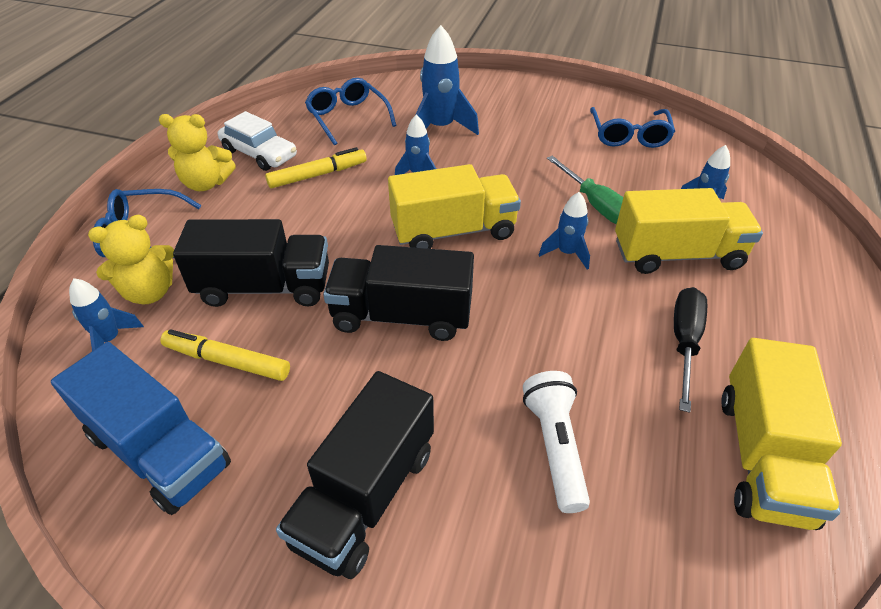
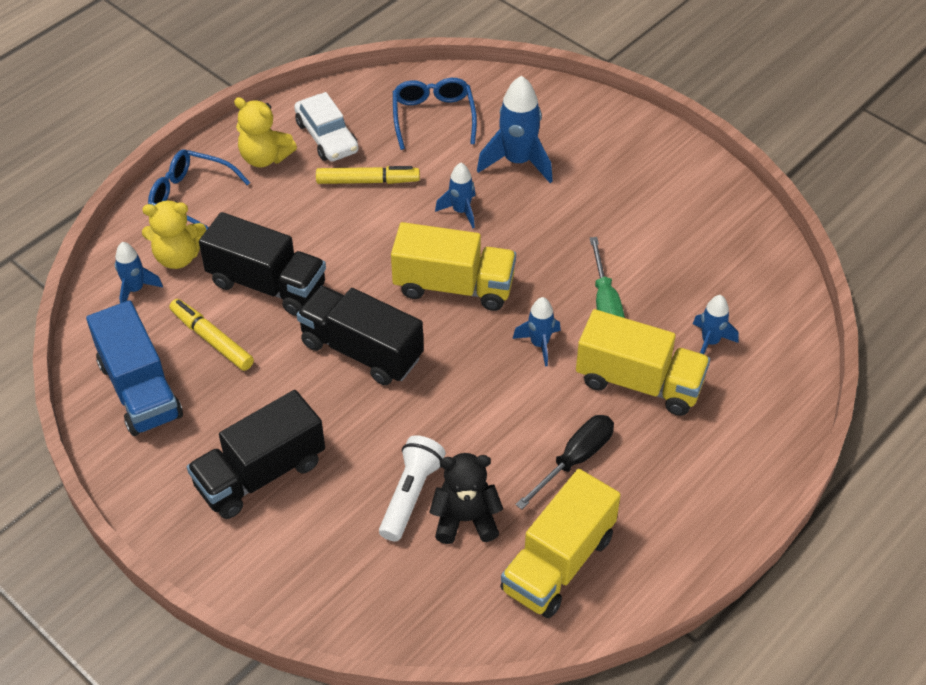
camera: 25 degrees right, 5 degrees up
blue glasses [590,107,675,148] -> none
none -> black teddy bear [429,453,503,544]

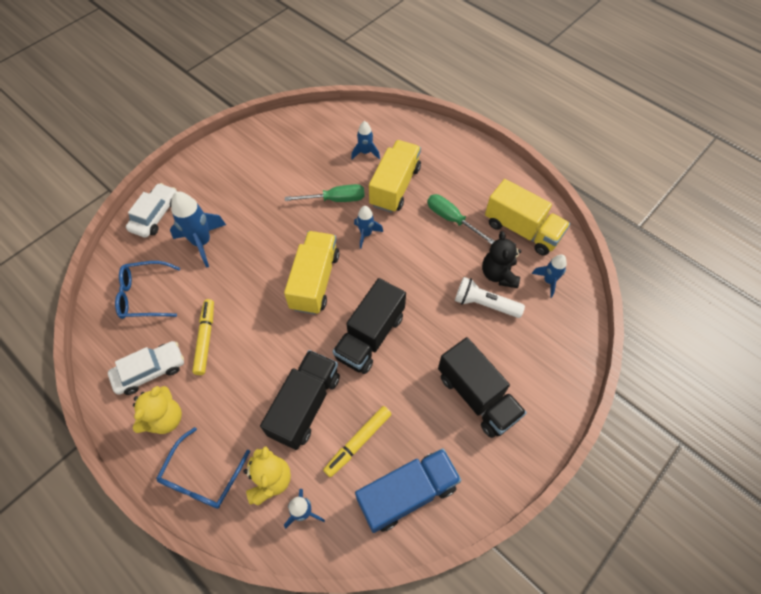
camera: 90 degrees left, 10 degrees up
blue rocket [435,163,475,228] -> blue rocket moved to [532,254,567,298]
black screwdriver [515,415,614,510] -> green screwdriver [427,194,494,244]
none -> white car [126,183,177,238]

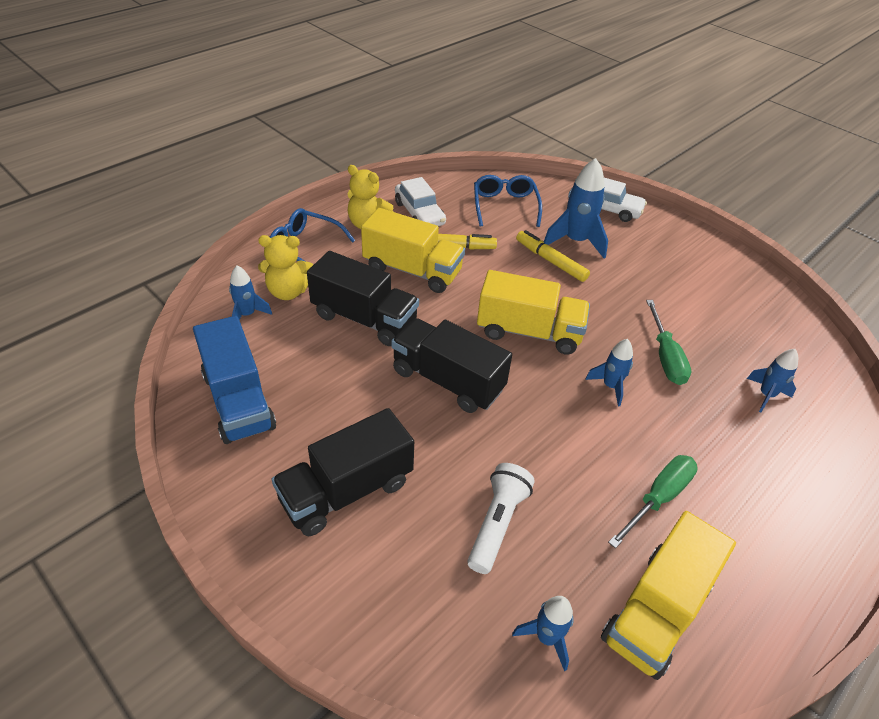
camera: 90 degrees right, 15 degrees down
yellow marker [323,406,392,477] -> yellow marker moved to [516,230,590,282]
yellow truck [369,140,421,213] -> yellow truck moved to [361,208,465,293]
black teddy bear [482,231,521,288] -> none

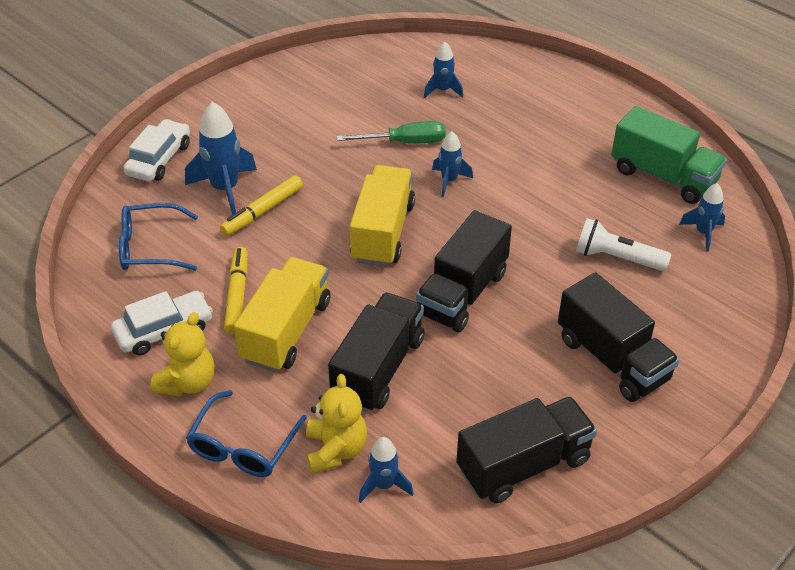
camera: 90 degrees left, 0 degrees up
blue truck [193,316,276,444] -> black truck [456,396,597,503]
yellow truck [601,511,736,680] -> green truck [611,106,727,204]
green screwdriver [608,455,698,548] -> none

